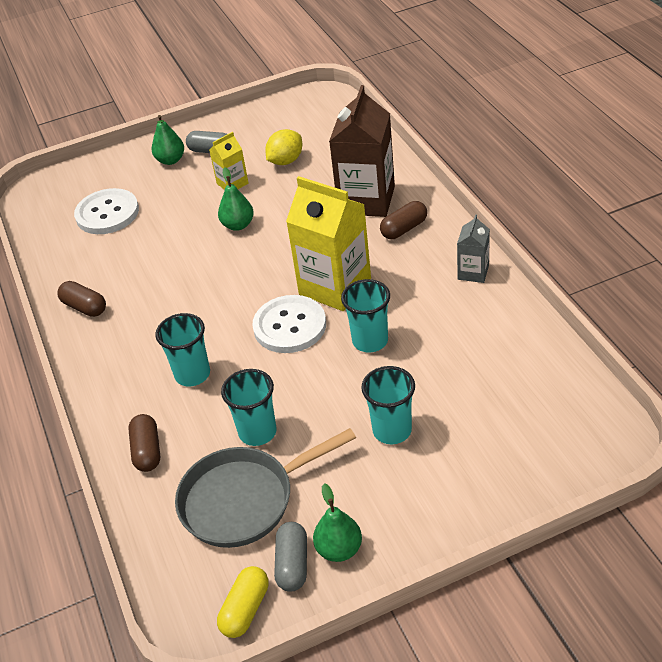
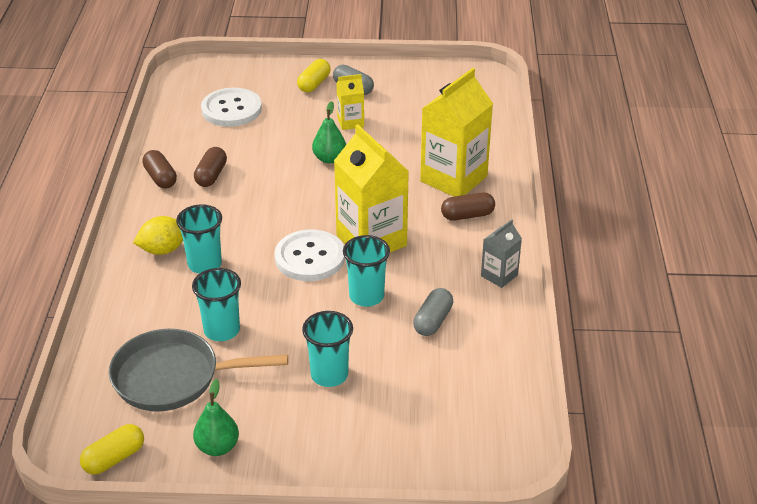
camera: 20 degrees right, 5 degrees down
brown capsule [128,414,160,472] -> brown capsule moved to [194,147,227,187]
green pear [151,115,184,165] -> yellow capsule [297,59,330,92]
yellow lemon [265,129,302,165] -> yellow lemon moved to [133,216,183,255]
grey capsule [274,522,307,592] -> grey capsule moved to [413,288,453,336]
brown carton [329,85,395,217] -> yellow carton [420,68,493,197]

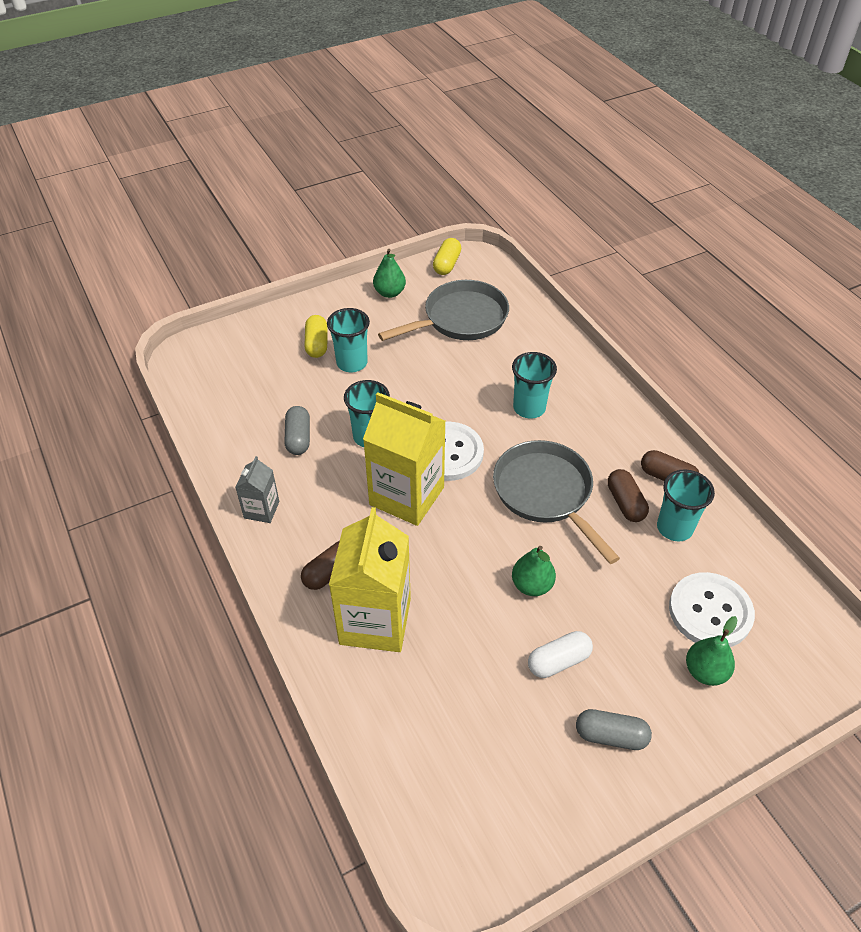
camera: 150 degrees right, 10 degrees up
yellow lemon [133,216,183,255] -> none
turquoise cup [192,268,241,341] -> turquoise cup moved to [657,469,715,542]
yellow capsule [297,59,330,92] -> yellow capsule moved to [304,315,327,358]
yellow carton [336,74,364,130] -> white capsule [528,631,593,678]
none -> grey pan [493,440,620,564]
none -> green pear [686,616,737,686]

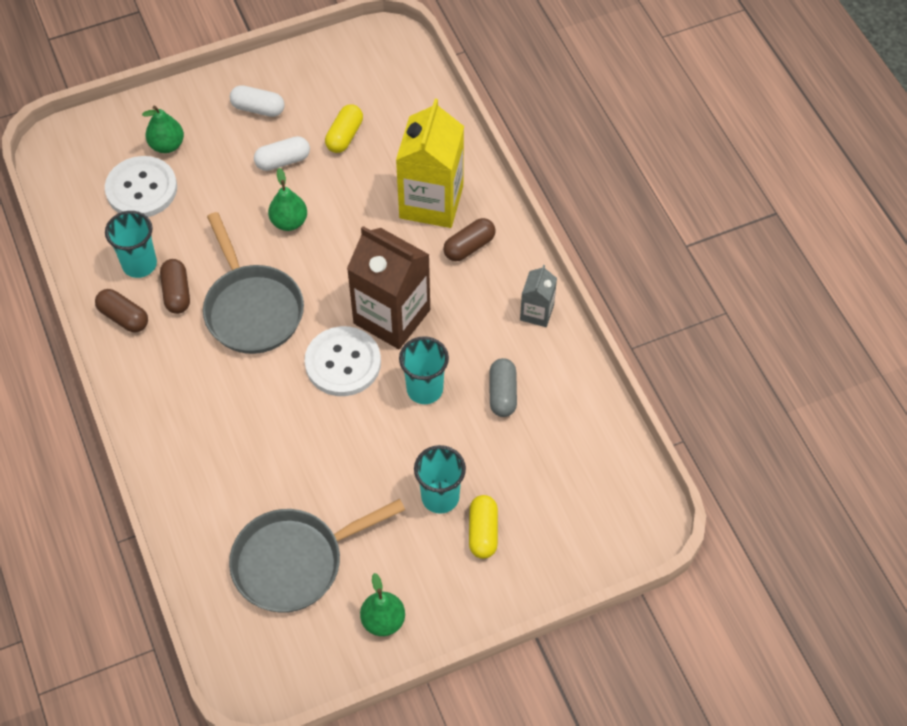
camera: 175 degrees left, 10 degrees up
yellow carton [363,392,446,526] -> brown carton [347,226,430,349]
yellow capsule [433,238,461,275] -> yellow capsule moved to [325,105,363,153]
turquoise cup [512,352,557,419] -> none
grey capsule [576,709,652,750] -> white capsule [230,85,284,117]

